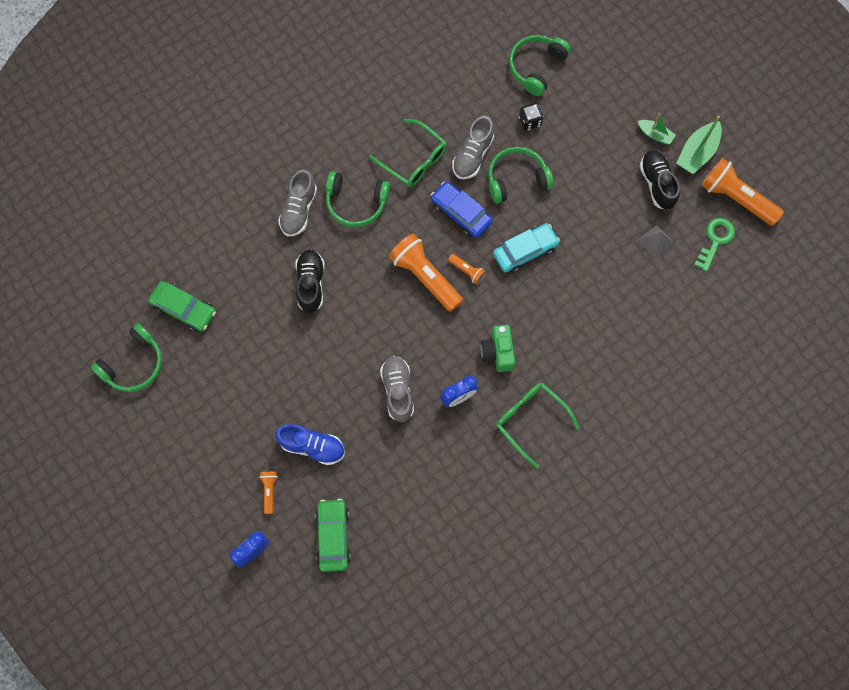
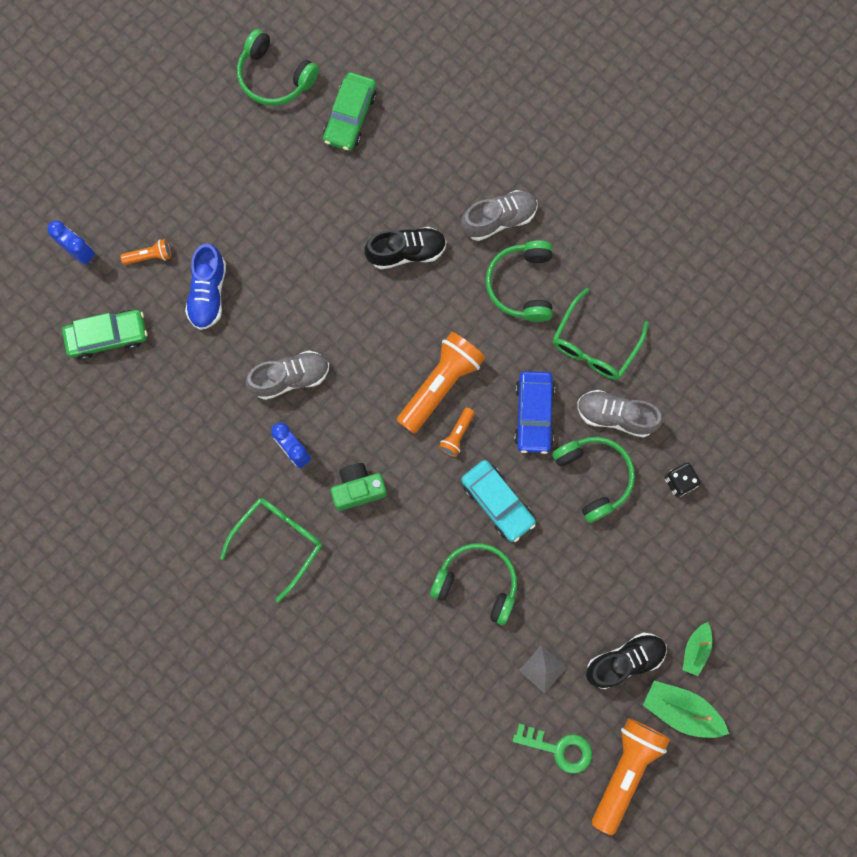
camera: 80 degrees right, 5 degrees up
grey shoe [278,170,317,236] -> grey shoe turned 150 degrees clockwise [461,190,537,241]
blue car [431,181,493,238] -> blue car turned 150 degrees clockwise [514,371,555,454]
green headphones [509,35,571,96] -> green headphones moved to [430,543,517,625]

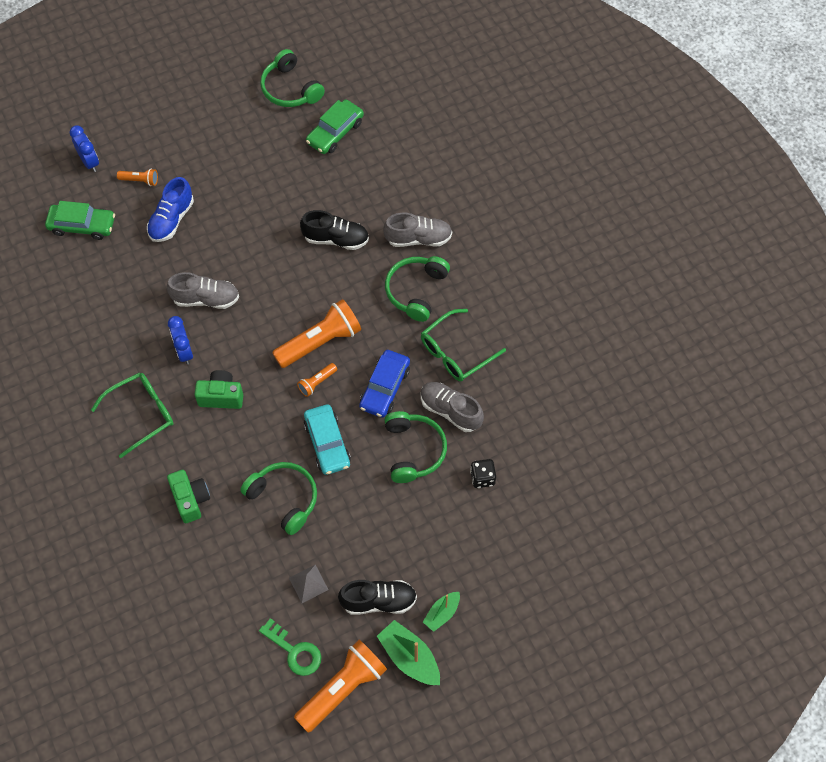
camera: 20 degrees right, 15 degrees down
none -> green camera [167,470,210,523]

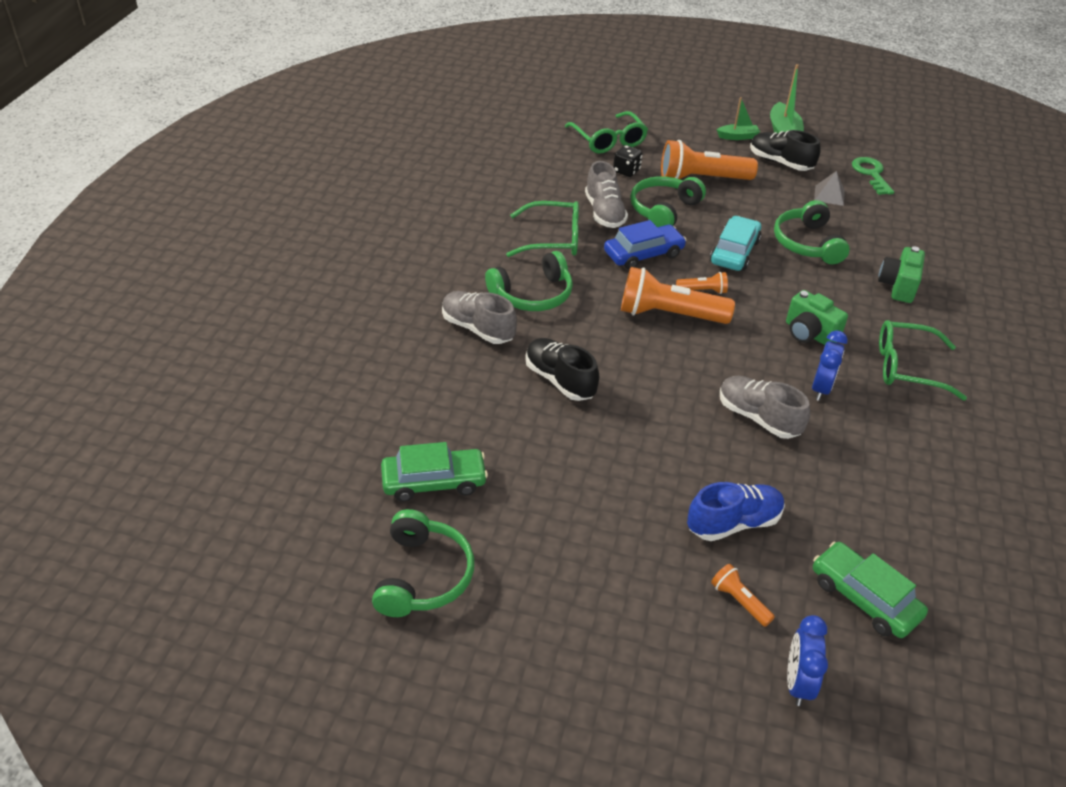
camera: 140 degrees left, 20 degrees down
orange flashlight [294,640,387,733] -> orange flashlight moved to [661,140,758,180]
none -> green glasses [565,111,648,154]

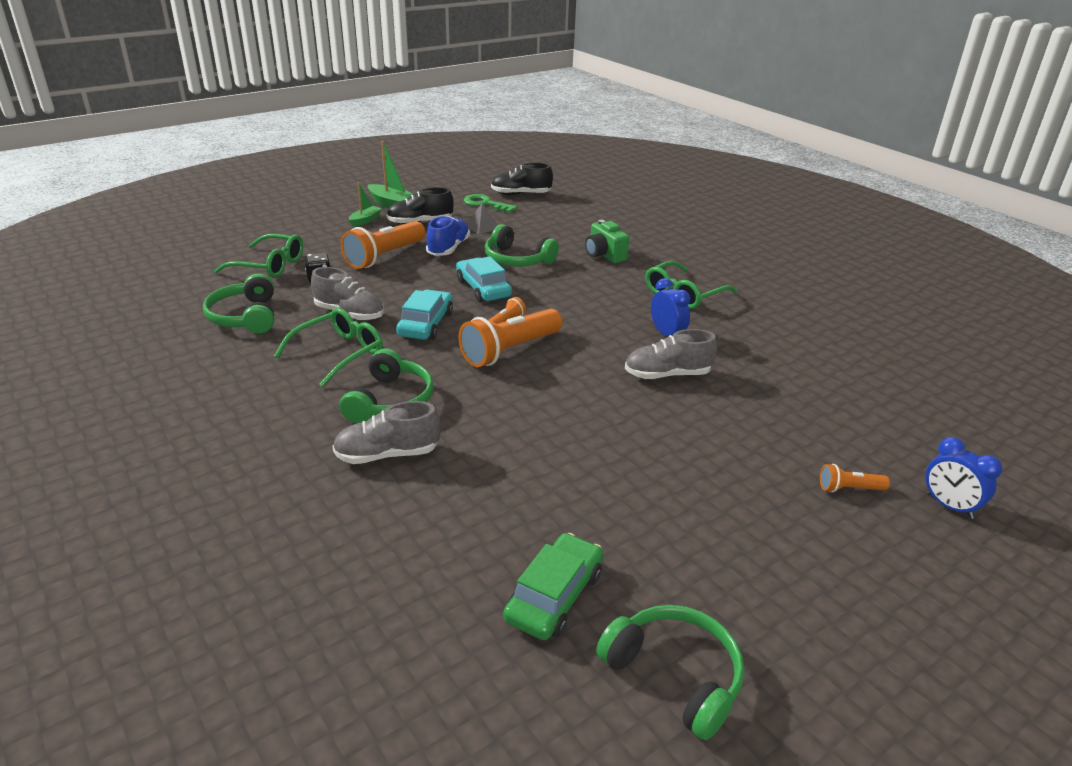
camera: 50 degrees left, 10 degrees down
black shoe [525,338,599,401] -> black shoe moved to [491,163,553,195]
blue car [604,220,686,270] -> turquoise car [396,289,453,340]
green headphones [630,176,706,227] -> green headphones moved to [203,274,274,333]
blue shoe [687,482,785,541] -> blue shoe moved to [426,216,470,256]
green camera [786,290,848,345] -> none
green car [813,542,928,638] -> none

